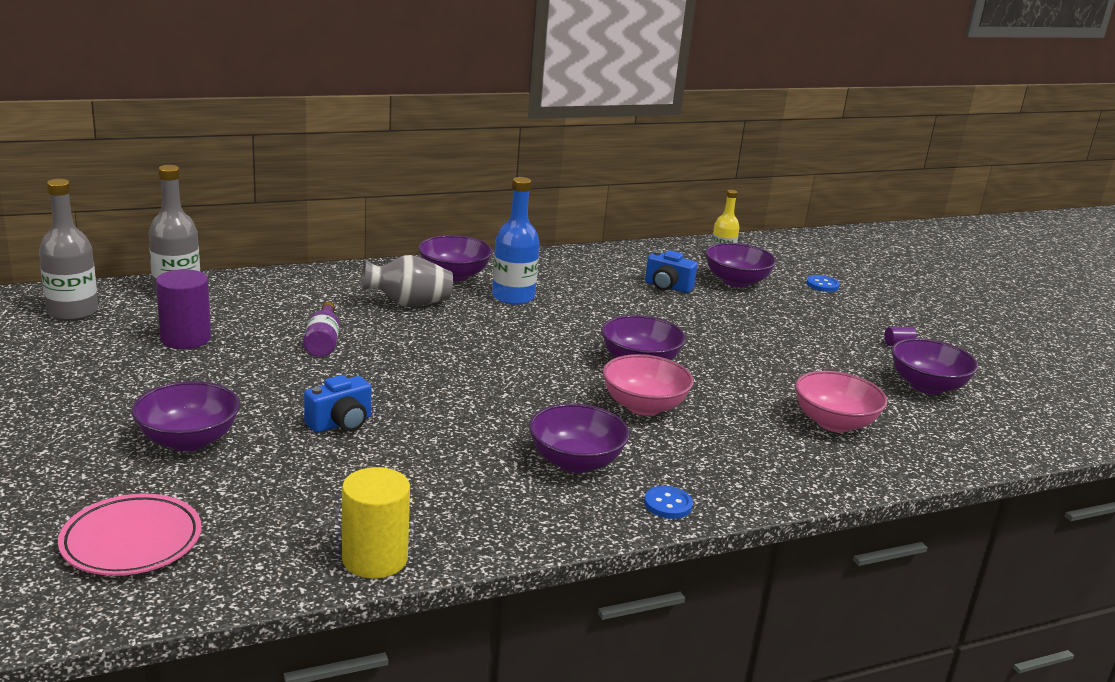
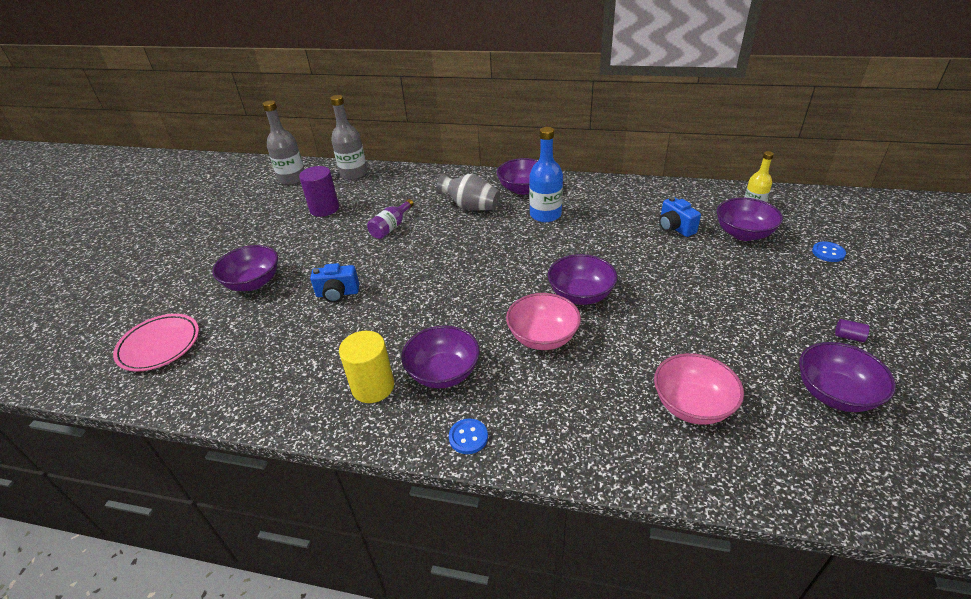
camera: 40 degrees right, 15 degrees up
yellow cylinder [342,467,410,579] -> yellow cylinder moved to [339,331,394,403]

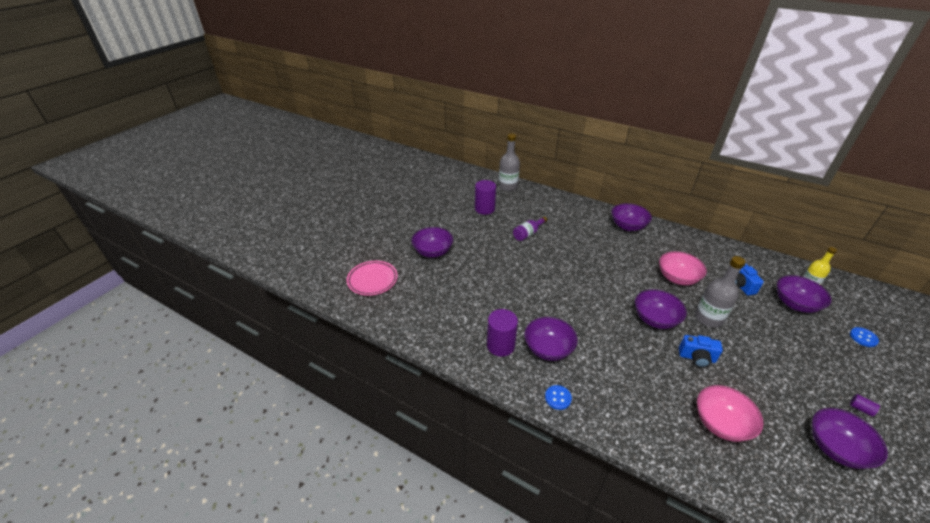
camera: 15 degrees right, 0 degrees up
grey bottle [263,100,305,185] -> grey bottle moved to [695,256,746,328]
blue camera [310,263,359,303] -> blue camera moved to [679,335,723,368]
yellow cylinder [339,331,394,403] -> purple cylinder [487,309,518,357]
grey vase [436,173,500,210] -> none
pink bowl [506,293,581,350] -> pink bowl moved to [659,251,707,285]
blue bottle [529,127,563,222] -> none

